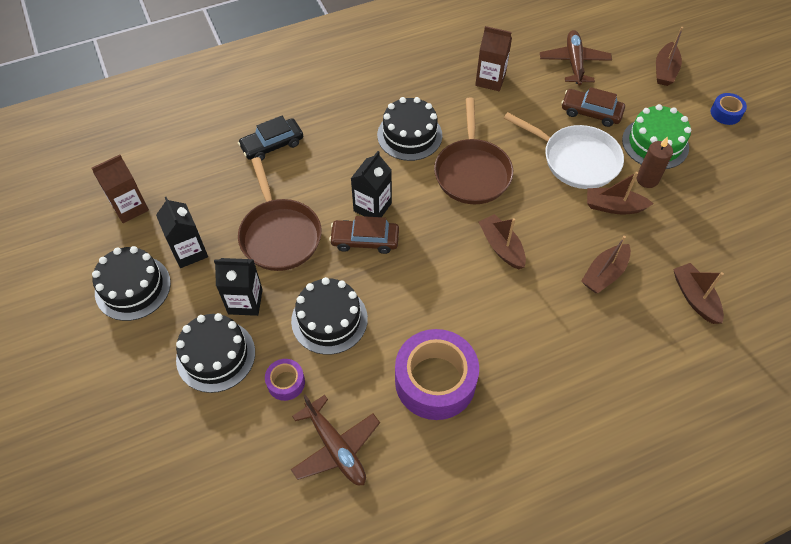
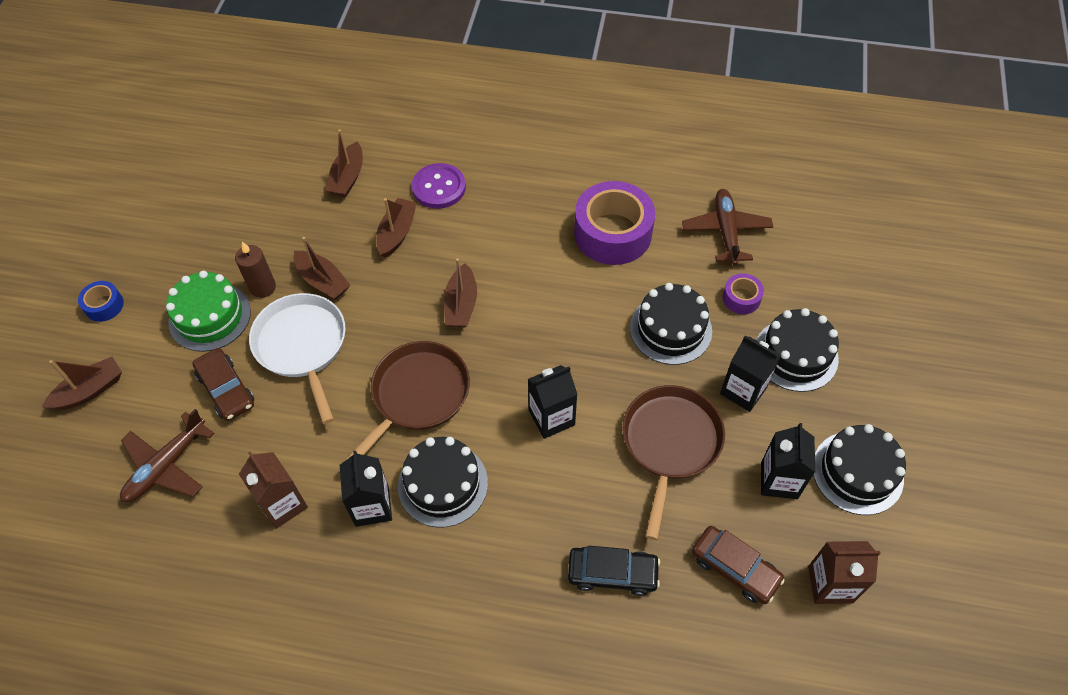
camera: 145 degrees left, 0 degrees up
brown car [329,216,399,254] -> brown car moved to [692,526,785,604]
brown boat [581,236,631,293] -> brown boat turned 60 degrees counterclockwise [377,198,417,258]
none -> black carton [340,450,392,527]
none -> purple button [412,163,466,209]

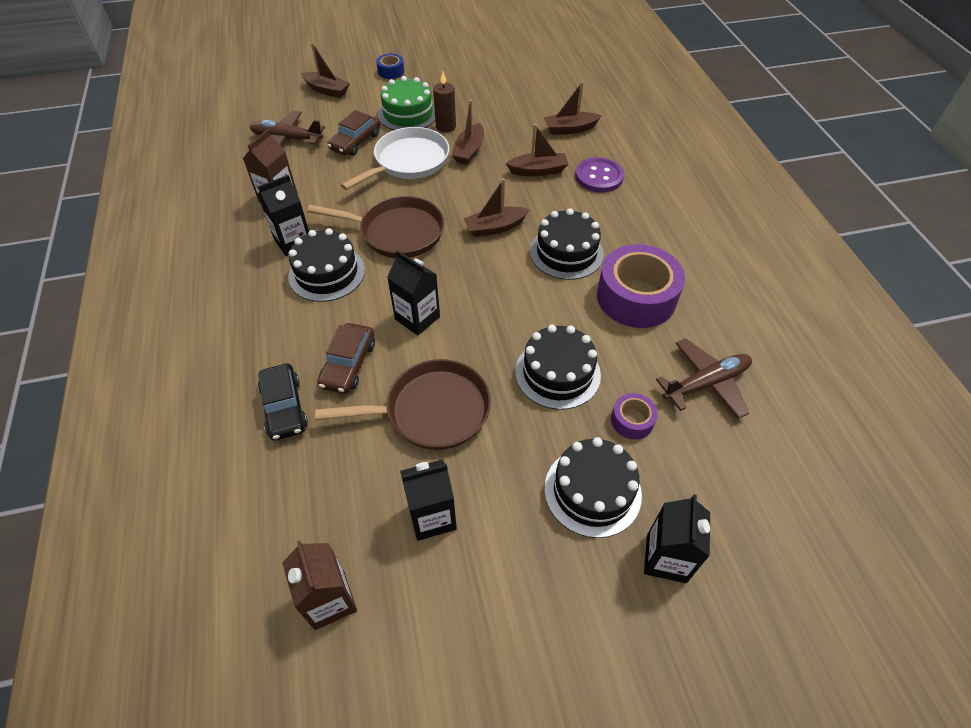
camera: 65 degrees right, 5 degrees down
brown car [692,526,785,604] -> brown car moved to [317,323,375,394]
black carton [720,335,781,412] -> black carton moved to [644,495,710,583]
black cake [813,424,906,515] -> black cake moved to [530,208,604,280]

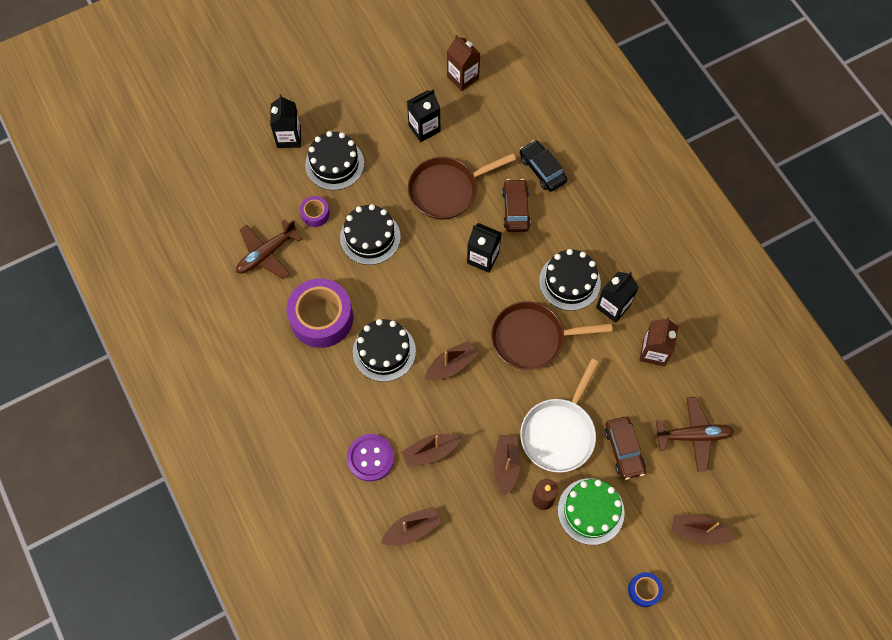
camera: 165 degrees right, 15 degrees up
brown car [327,110,380,156] -> brown car turned 150 degrees clockwise [605,417,646,480]

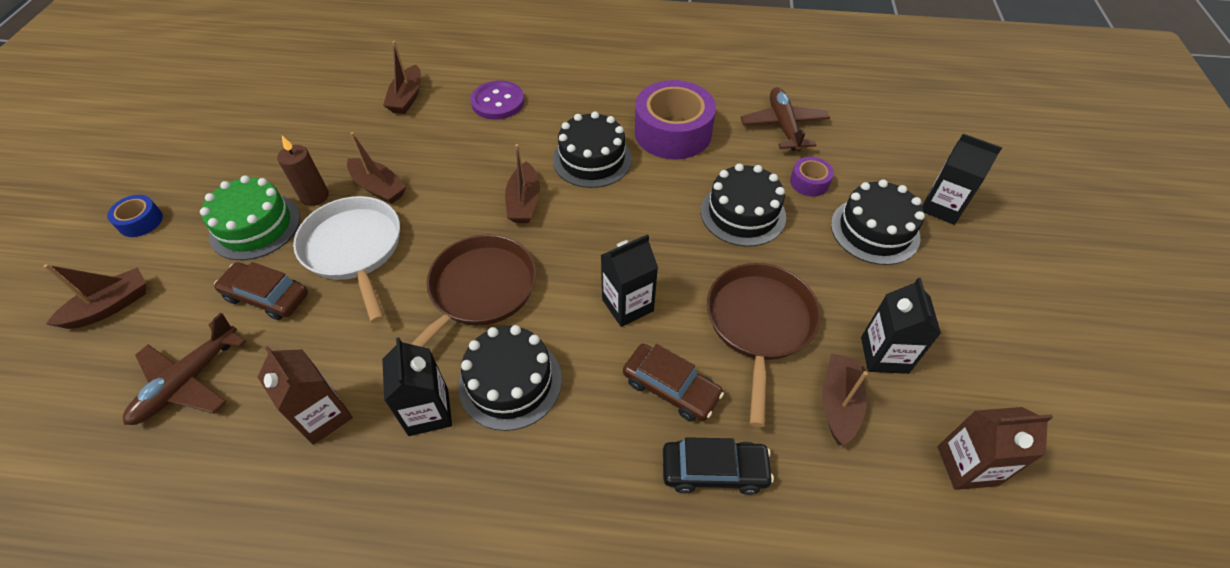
camera: 125 degrees right, 15 degrees down
brown boat [402,434,462,468] -> brown boat moved to [822,353,868,446]

